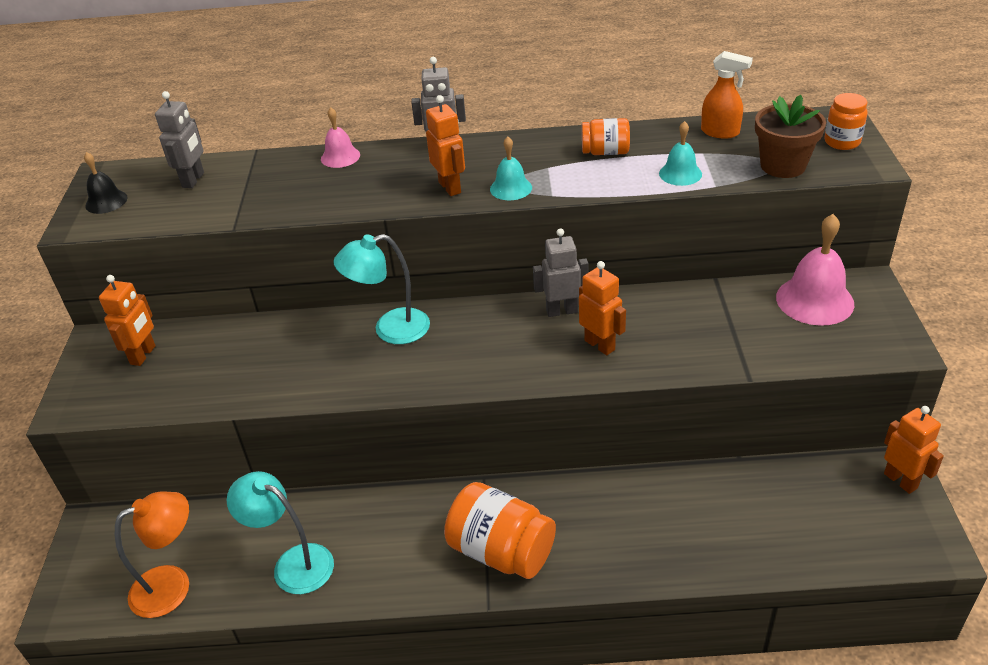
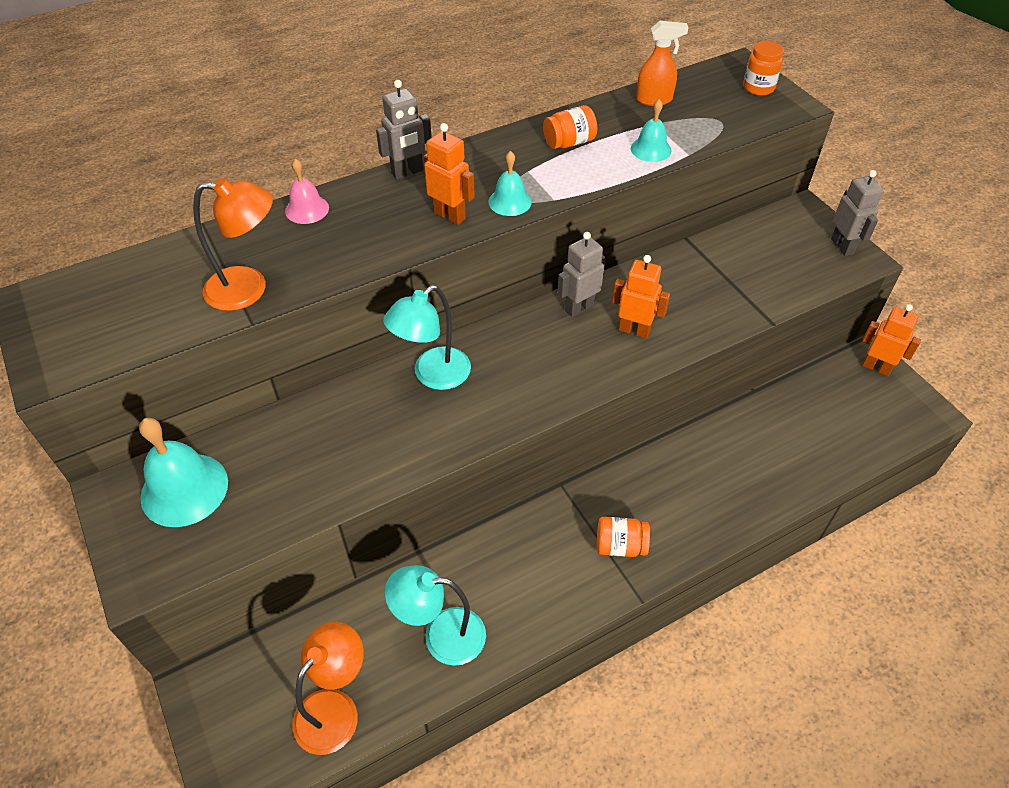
camera: 30 degrees left, 10 degrees up
black bell [84,152,127,214] -> none
orange robot [99,275,156,366] -> turquoise bell [139,418,228,527]
grey robot [155,91,204,188] -> grey robot moved to [831,170,883,256]
orange jar [444,482,556,579] -> orange jar [597,517,650,557], size x0.56
brown flower pot [755,95,826,178] -> none
pink bell [776,214,854,326] -> none
none -> orange lamp [193,178,273,311]

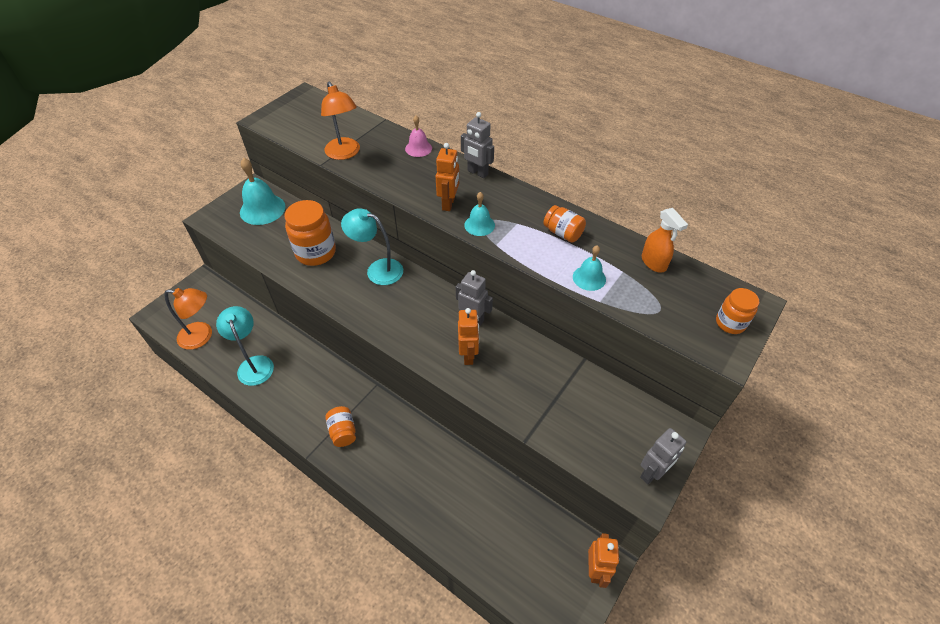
camera: 65 degrees right, 0 degrees up
none -> orange jar [285,200,336,266]

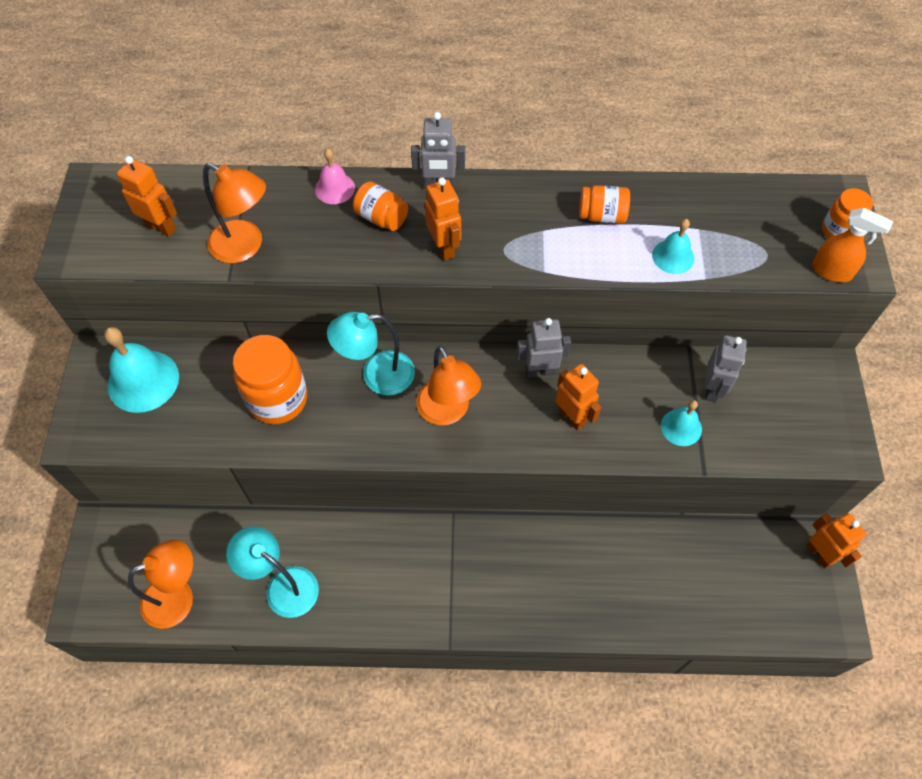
camera: 35 degrees left, 10 degrees up
orange jar [325,406,356,447] -> orange jar moved to [353,181,408,231]
turquoise bell [464,192,495,236] -> turquoise bell moved to [661,400,702,446]
grey robot [640,428,686,484] -> grey robot moved to [705,335,747,402]
orange spray bottle [642,208,688,272] -> orange spray bottle moved to [812,208,893,282]
none -> orange robot [117,156,177,237]
none -> orange lamp [416,346,481,425]

